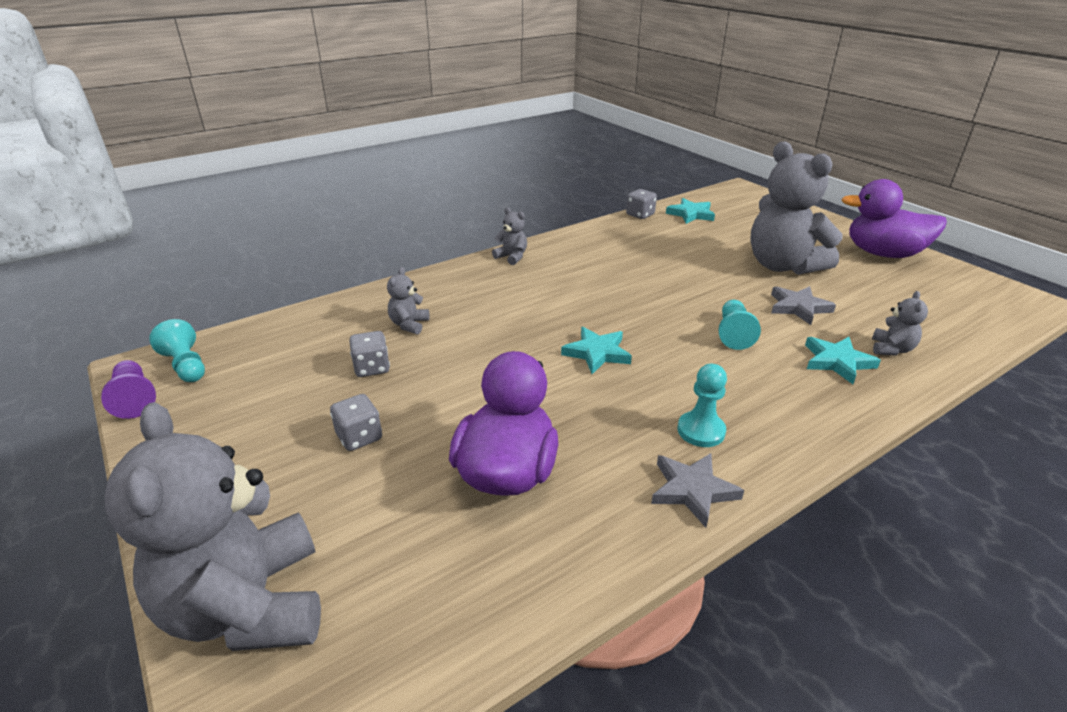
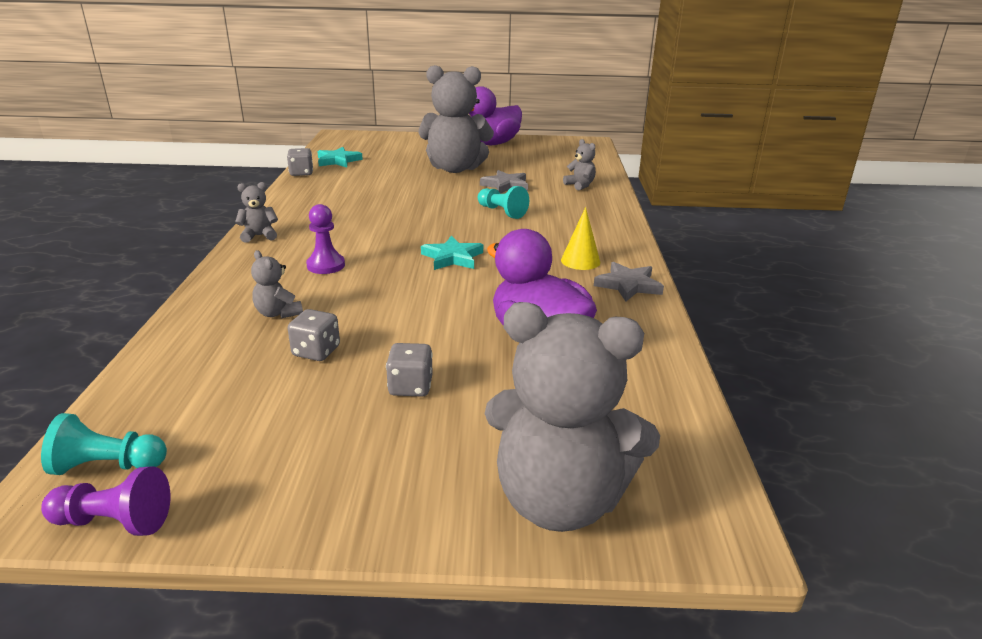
camera: 55 degrees left, 5 degrees down
turquoise pawn [678,364,727,447] -> yellow cone [561,207,600,270]
turquoise star [805,337,881,384] -> none
none -> purple pawn [306,204,345,274]

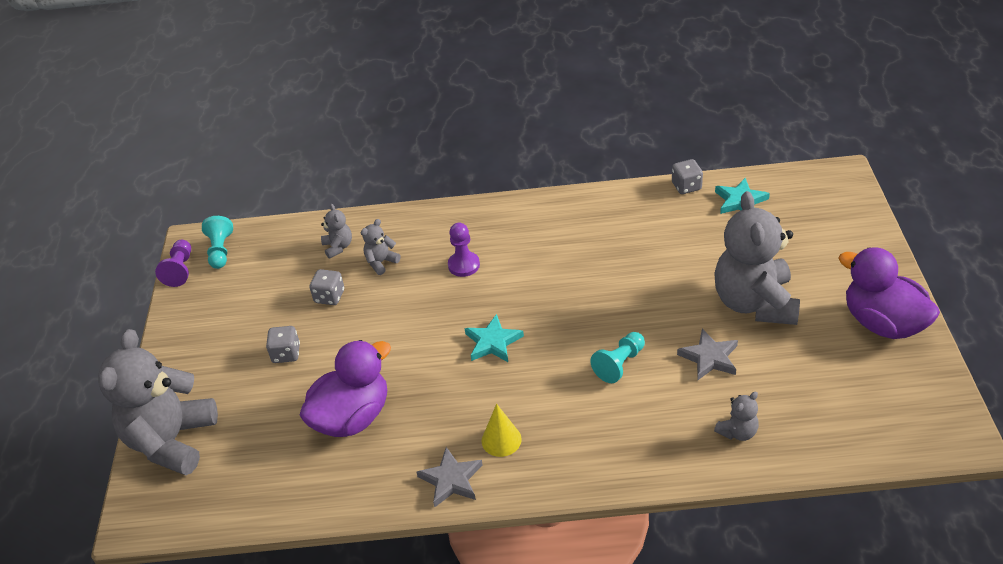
camera: 90 degrees right, 15 degrees up
grey teddy bear [235,182,278,243] -> grey teddy bear moved to [321,204,352,259]

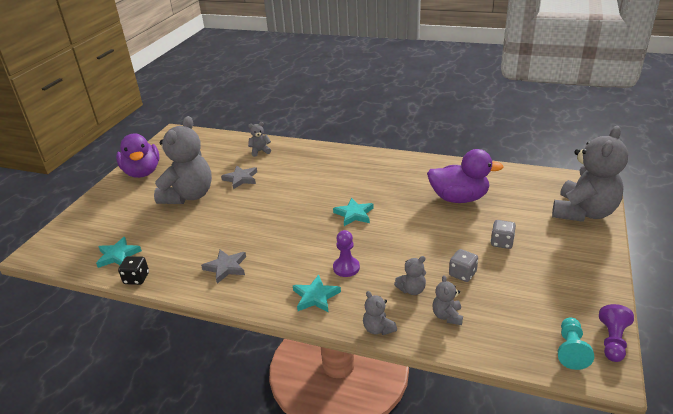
camera: 160 degrees left, 10 degrees down
purple duck [300,340,391,437] -> purple duck turned 150 degrees counterclockwise [427,149,504,203]
grey star [416,447,483,507] -> grey star moved to [201,250,246,284]
yellow cone [481,404,522,457] -> none
turquoise pawn [590,332,645,383] -> none
grey dice [672,159,703,194] -> black dice [118,256,149,285]
none -> turquoise star [293,275,341,313]
none -> grey teddy bear [363,291,397,335]

